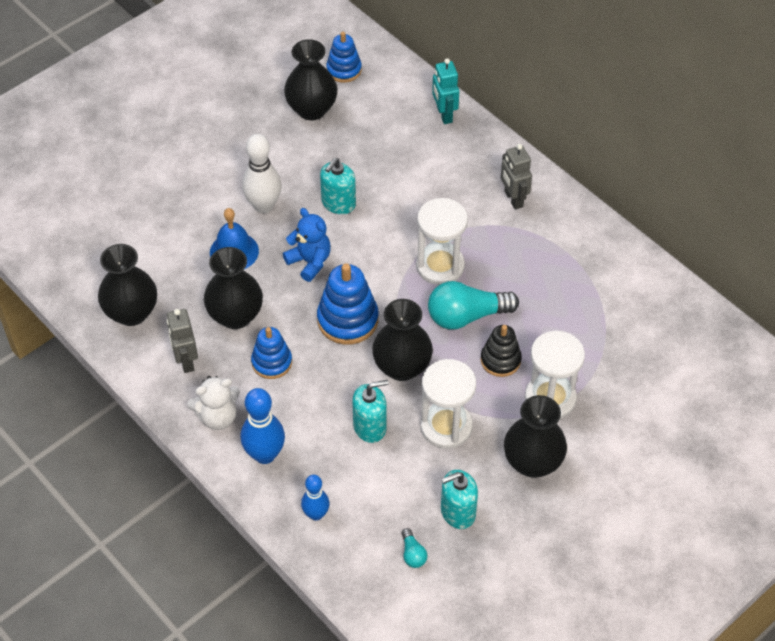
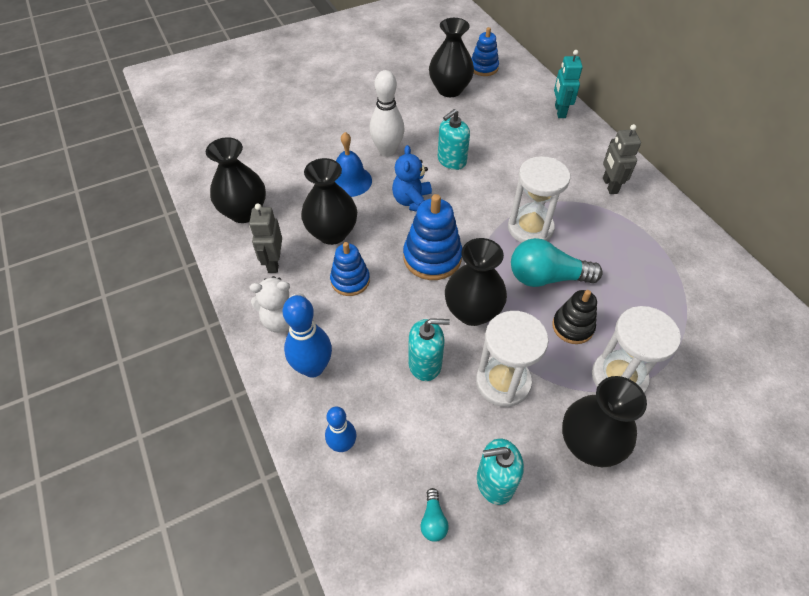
camera: 15 degrees right, 0 degrees up
blue teddy bear [283,208,331,282] -> blue teddy bear turned 150 degrees counterclockwise [392,145,432,212]

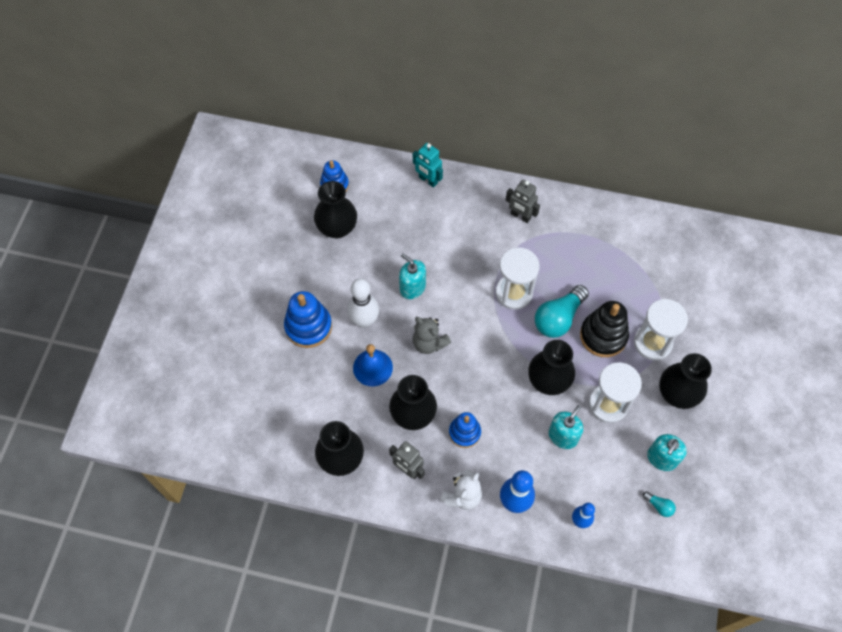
camera: 50 degrees left, 10 degrees up
blue teddy bear [392,145,432,212] -> grey teddy bear [412,317,451,354]
blue stacking toy [403,194,462,280] -> blue stacking toy moved to [284,291,332,348]
turquoise soap dispenser [438,109,470,170] -> turquoise soap dispenser turned 135 degrees clockwise [399,253,426,299]
black stacking toy [552,290,597,344] -> black stacking toy [580,301,629,357], size x1.54

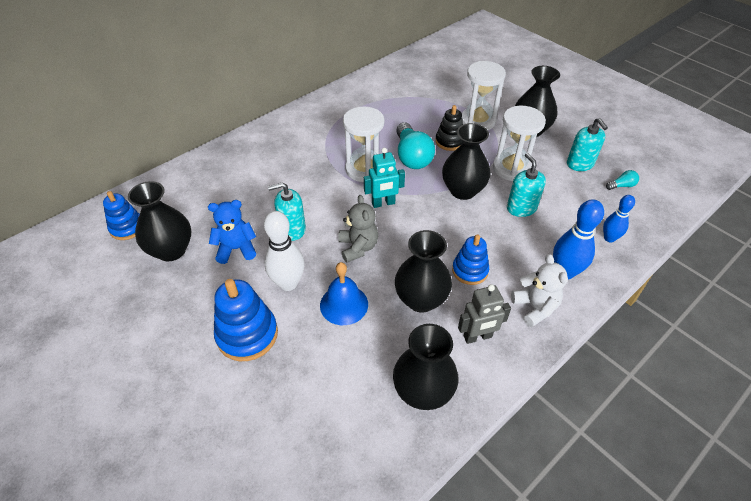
camera: 55 degrees left, 15 degrees down
grey teddy bear [412,317,451,354] -> grey teddy bear turned 90 degrees counterclockwise [338,195,378,263]
turquoise robot [413,143,443,188] -> turquoise robot moved to [364,148,405,208]
grey robot [506,180,540,223] -> none
black stacking toy [580,301,629,357] -> black stacking toy [435,105,463,151], size x0.65
none -> blue teddy bear [208,200,256,264]

